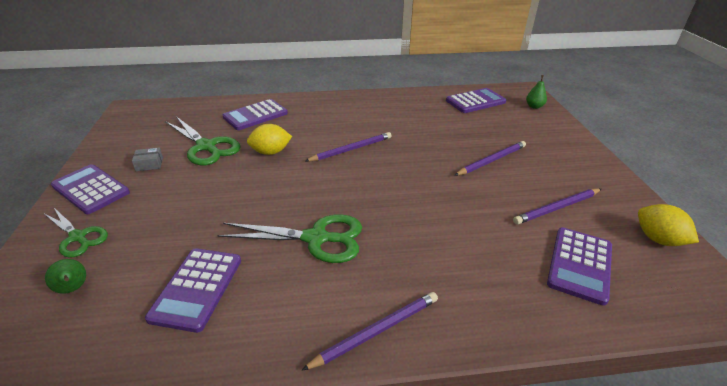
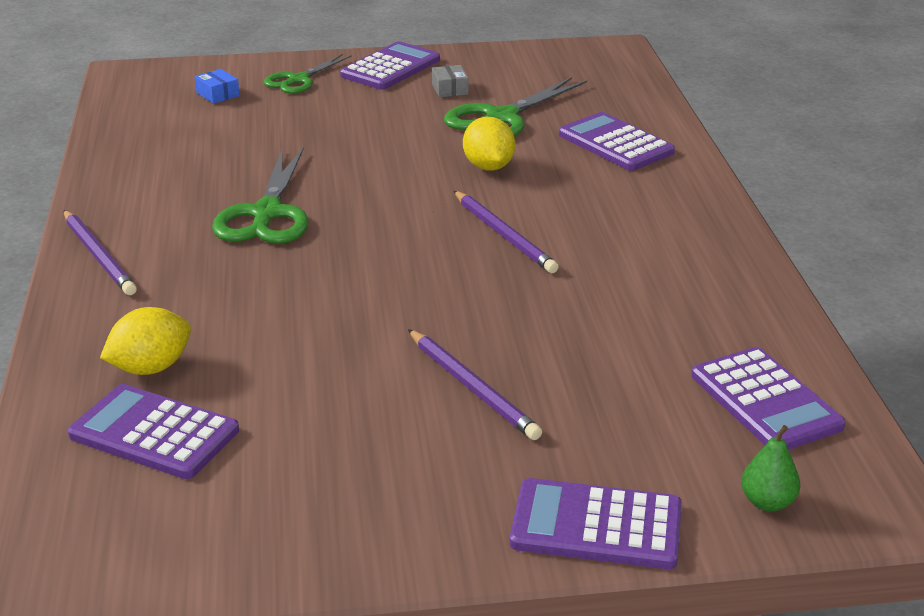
camera: 90 degrees right, 5 degrees down
green pear [45,259,86,294] -> blue box [195,69,240,104]
purple calculator [145,248,241,333] -> purple calculator moved to [510,478,682,569]
purple pencil [513,189,601,224] -> none
yellow lemon [638,204,699,246] -> yellow lemon moved to [100,307,191,375]

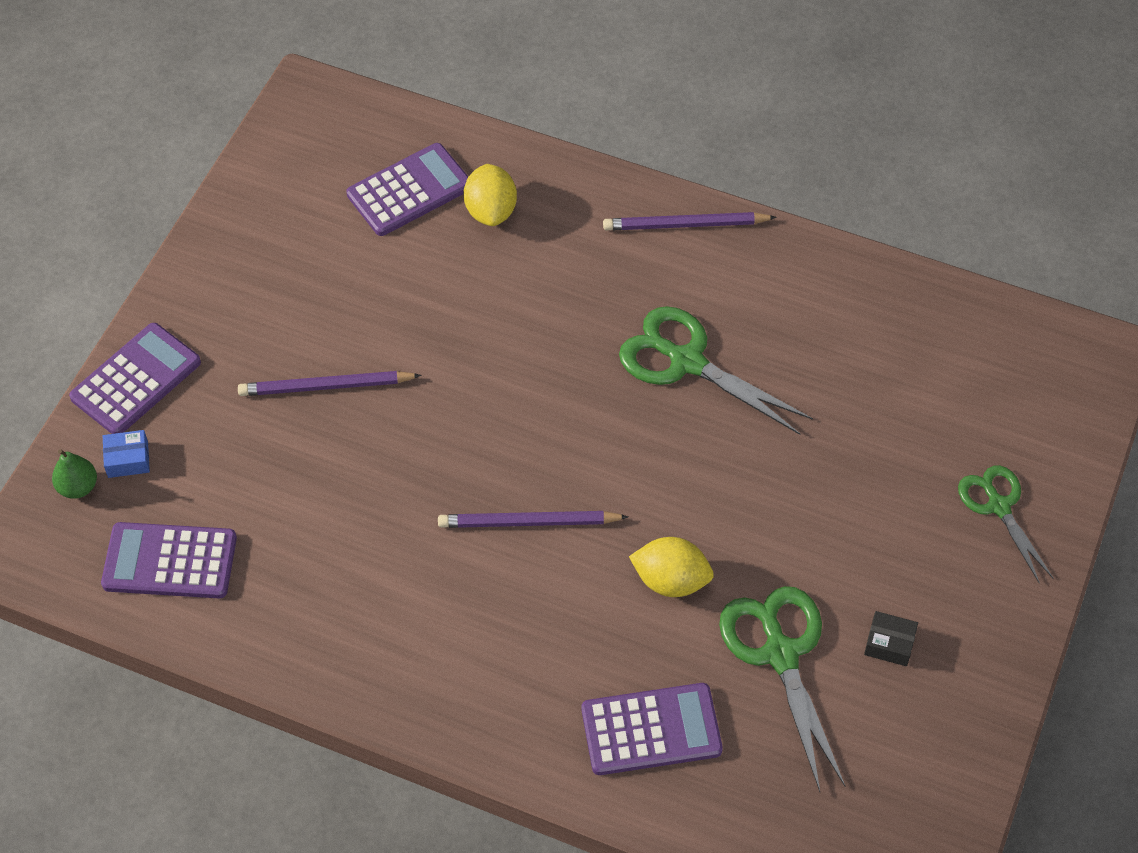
camera: 120 degrees right, 25 degrees up
blue box [195,69,240,104] -> blue box moved to [103,430,150,478]
purple calculator [340,41,440,90] -> none
grey box [432,65,469,97] -> black box [864,611,918,666]

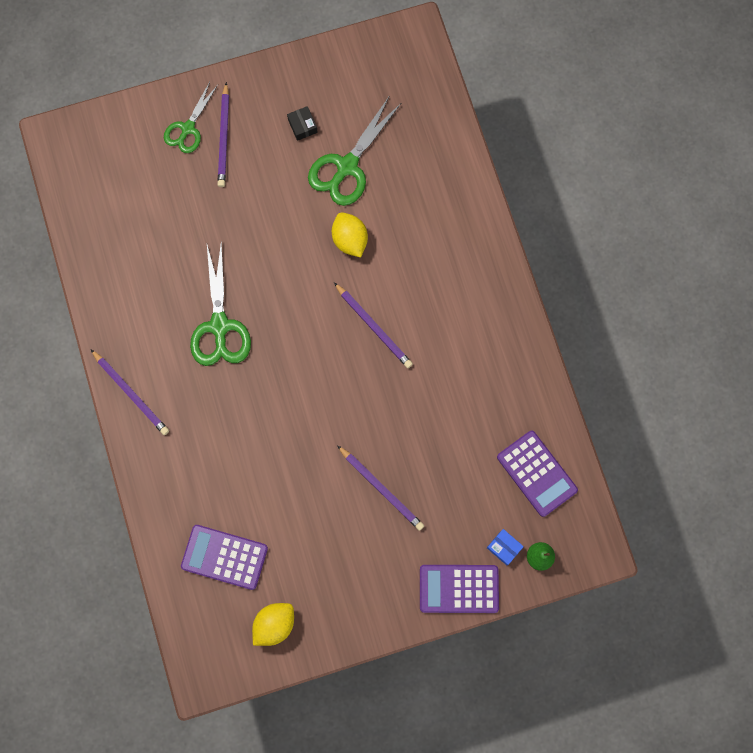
camera: 130 degrees left, 20 degrees up
yellow lemon [464,164,517,226] -> yellow lemon moved to [252,603,294,646]
purple calculator [582,683,723,775] -> none
none -> purple pencil [218,82,229,187]

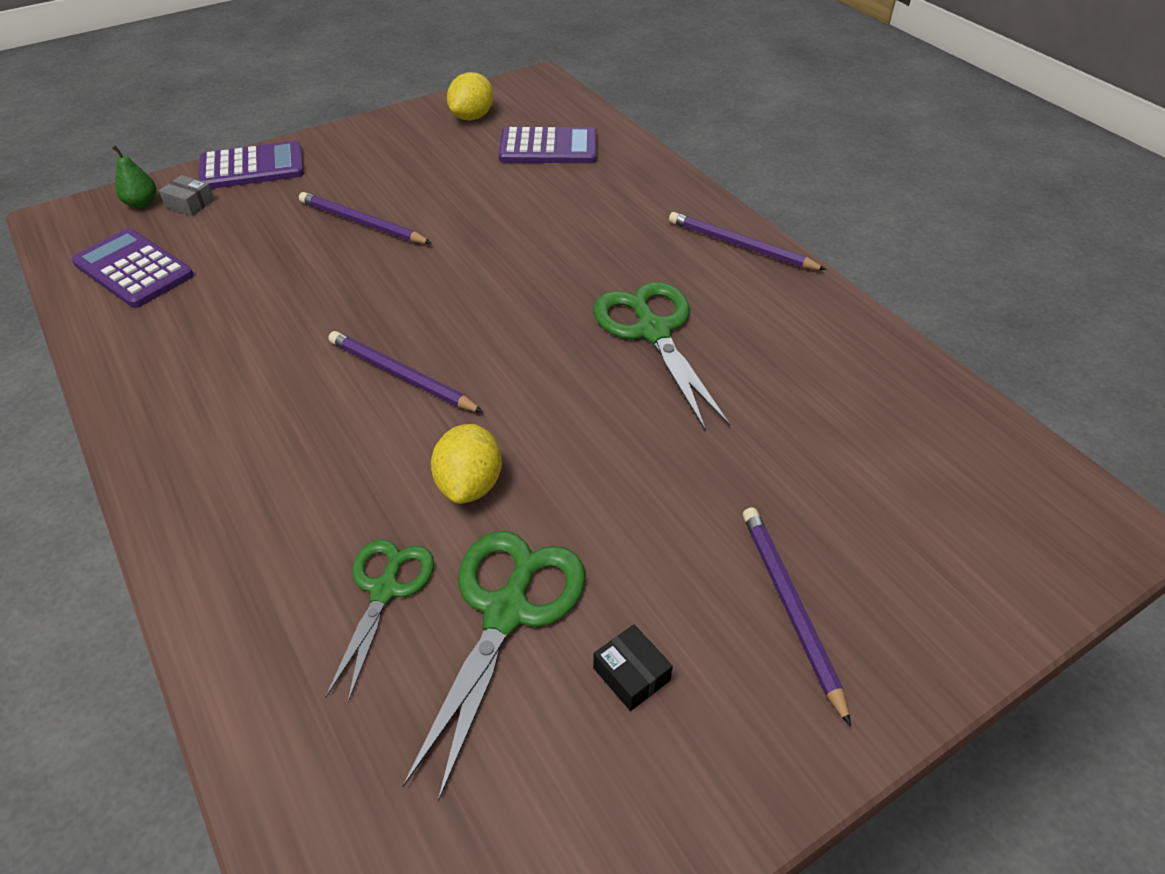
camera: 165 degrees right, 30 degrees down
green scissors [164,82,218,153] -> green scissors moved to [326,539,434,702]
yellow lemon [332,212,368,258] -> yellow lemon turned 45 degrees clockwise [431,424,502,504]
blue box [487,529,524,565] -> grey box [159,175,214,216]

